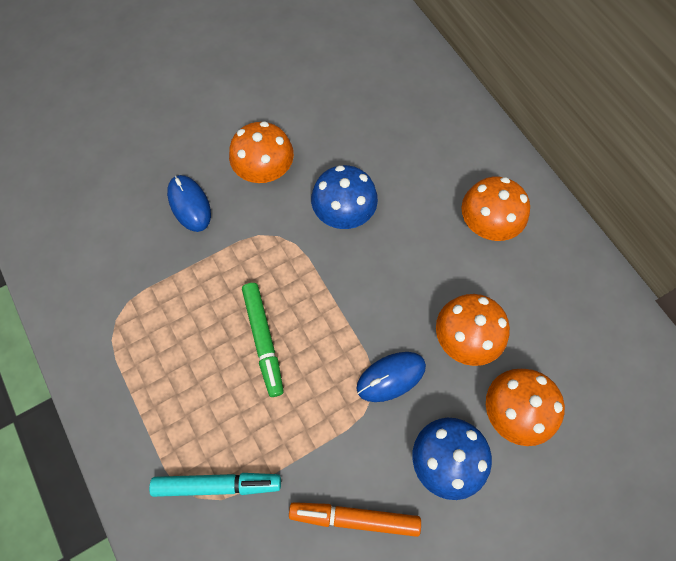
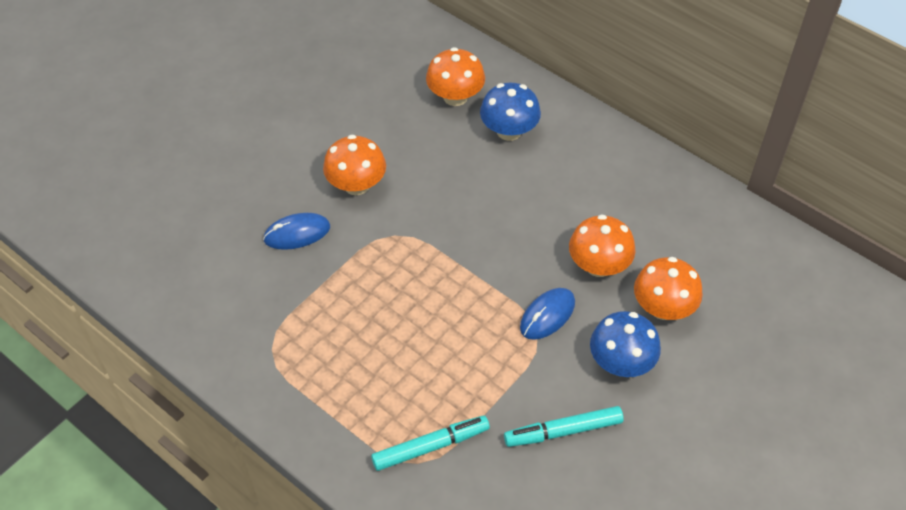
camera: 20 degrees left, 15 degrees down
blue mouse [167,175,211,232] -> blue mouse turned 60 degrees counterclockwise [263,213,330,250]
green marker [242,283,284,397] -> none
orange marker [289,502,421,537] -> turquoise marker [504,406,624,447]
blue mushroom [311,165,378,229] -> blue mushroom moved to [480,83,541,141]
orange mushroom [461,176,530,241] -> orange mushroom moved to [426,47,485,106]

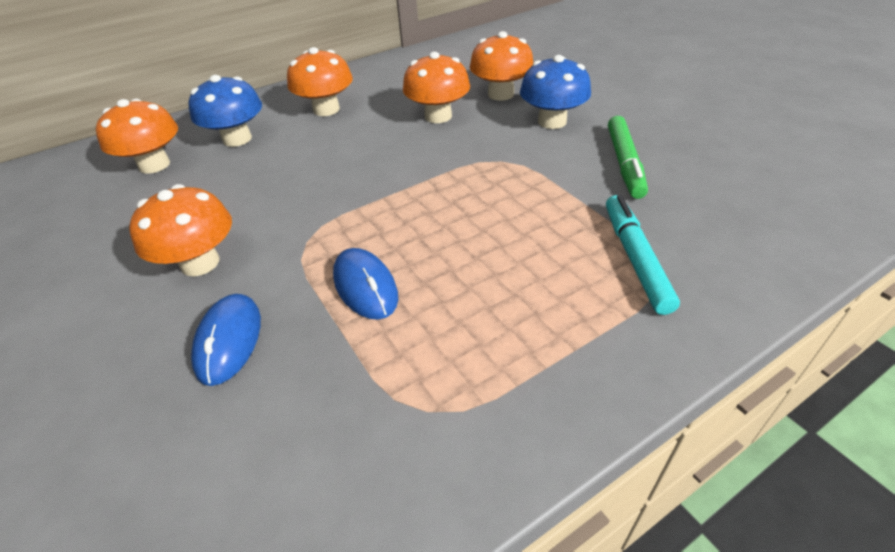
camera: 70 degrees left, 10 degrees down
turquoise marker [504,406,624,447] -> green marker [608,116,648,199]
blue mouse [520,288,575,340] -> blue mouse moved to [333,248,398,320]
none -> orange mushroom [287,47,353,116]

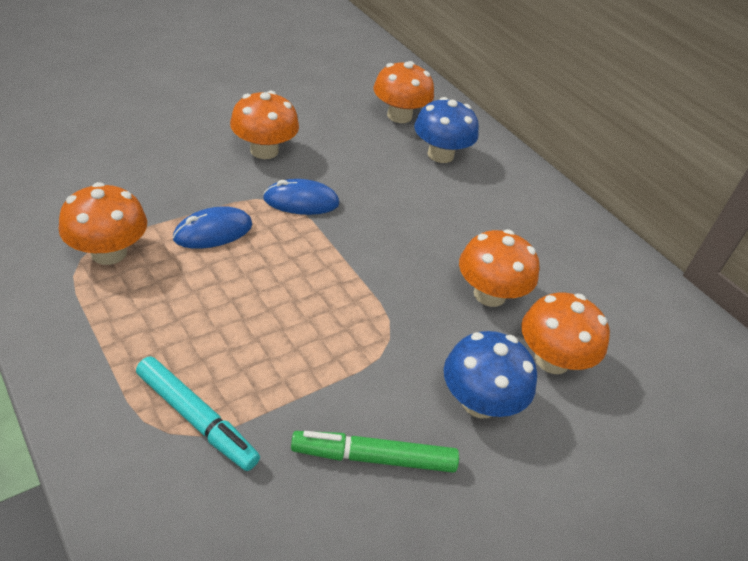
camera: 80 degrees right, 0 degrees up
blue mouse [191,294,261,386] -> blue mouse moved to [263,179,340,215]
orange mushroom [287,47,353,116] -> orange mushroom moved to [58,182,147,265]
turquoise marker [606,195,680,315] -> turquoise marker turned 45 degrees clockwise [136,356,260,471]

